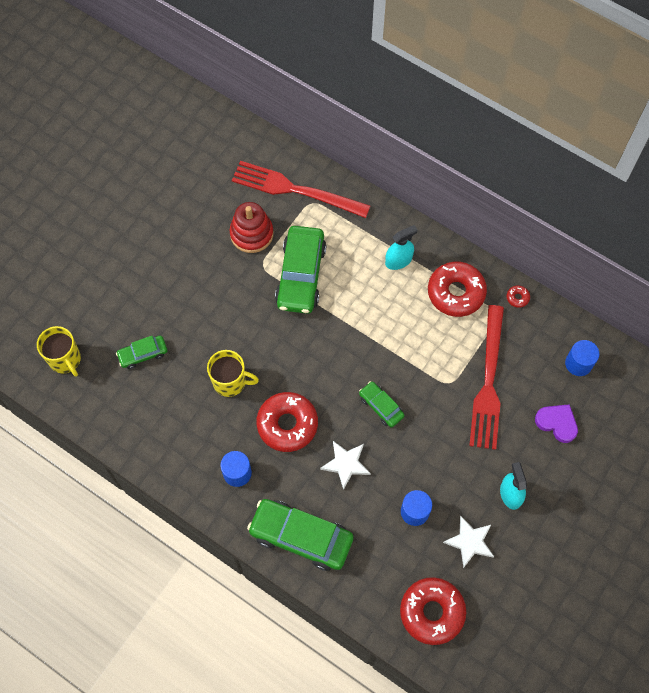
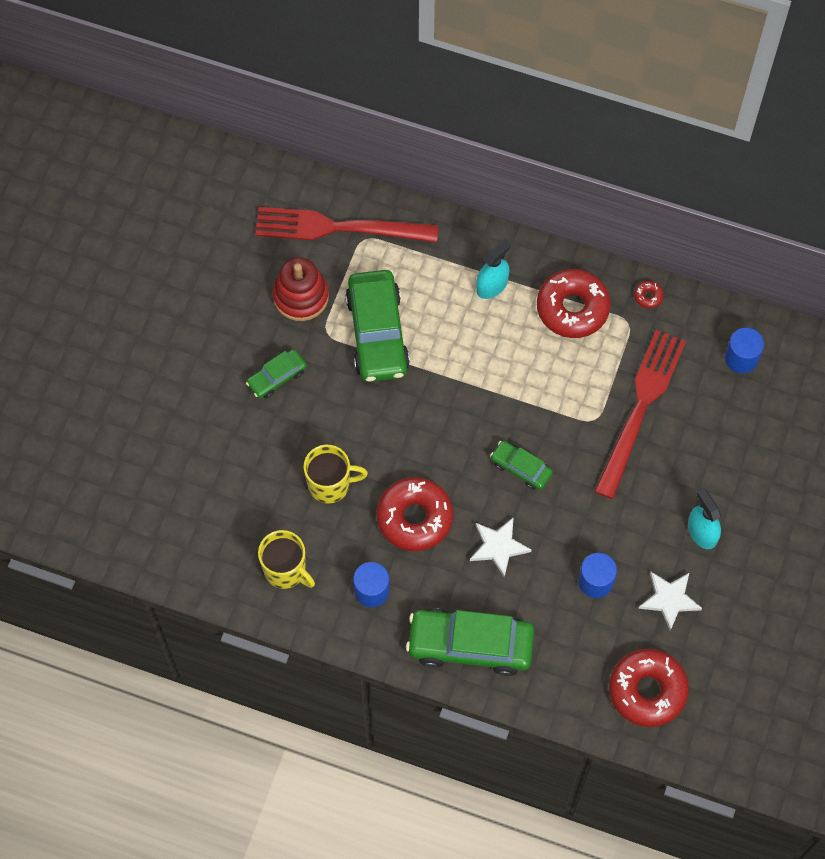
camera: 15 degrees left, 0 degrees up
yellow mug [37,326,81,377] -> yellow mug moved to [258,530,315,589]
green car [116,336,167,369] -> green car moved to [246,349,307,399]
red fork [469,305,504,450] -> red fork turned 150 degrees counterclockwise [594,330,686,499]
purple heart [535,404,578,443] -> none

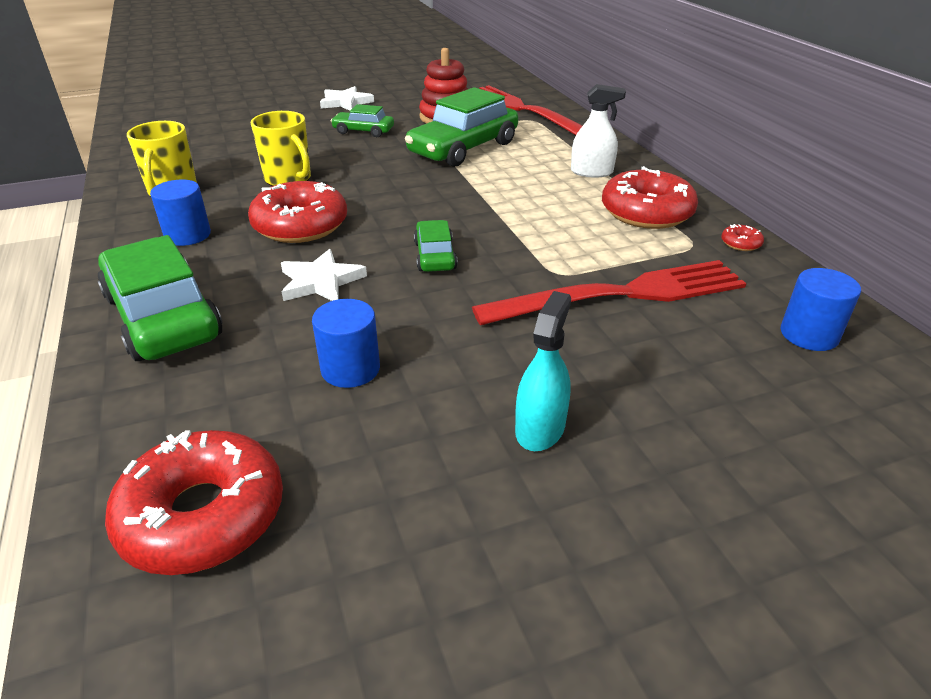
camera: 50 degrees right, 30 degrees down
turquoise spray bottle [476,239,511,299] -> white spray bottle [571,84,626,178]
white star [638,572,702,631] -> white star moved to [320,86,374,111]

